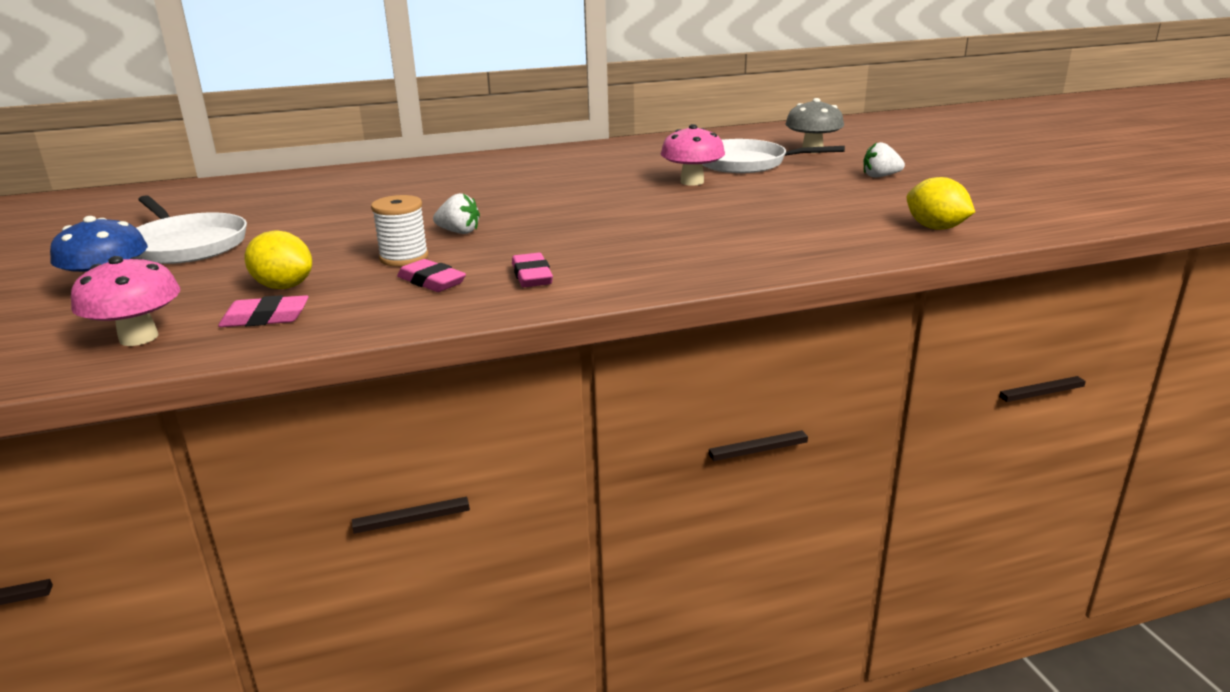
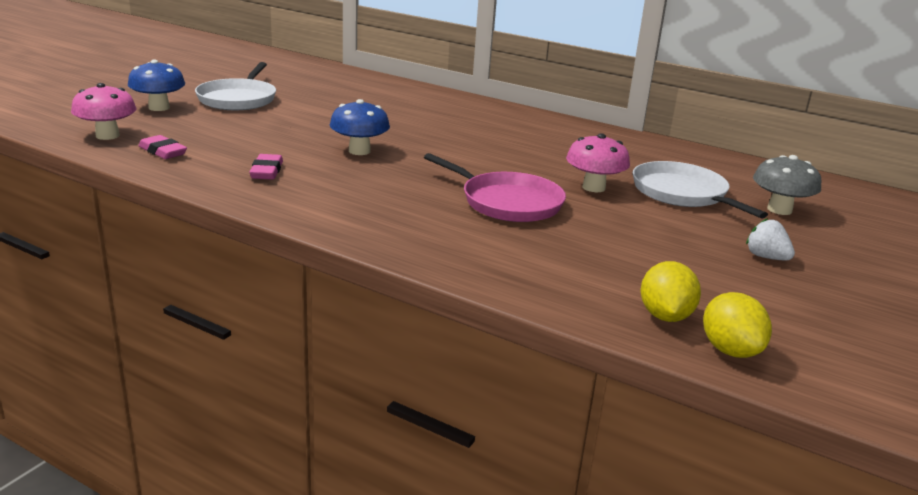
camera: 45 degrees right, 0 degrees up
yellow lemon [244,230,312,289] -> yellow lemon moved to [703,292,772,358]
white spool [371,195,429,266] -> none
white strawberry [433,193,480,234] -> blue mushroom [330,99,390,155]
pink eraser [512,253,553,287] -> none
none -> pink pan [424,153,566,222]

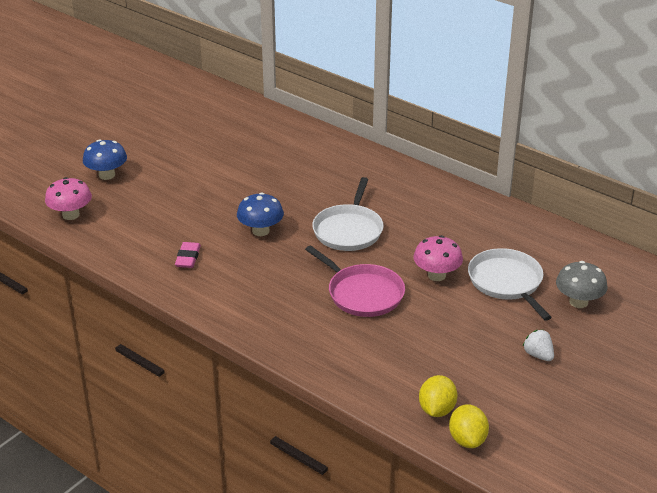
camera: 10 degrees right, 10 degrees up
pink eraser [139,135,187,159] -> none
white pan [195,62,276,110] -> white pan moved to [312,177,384,251]

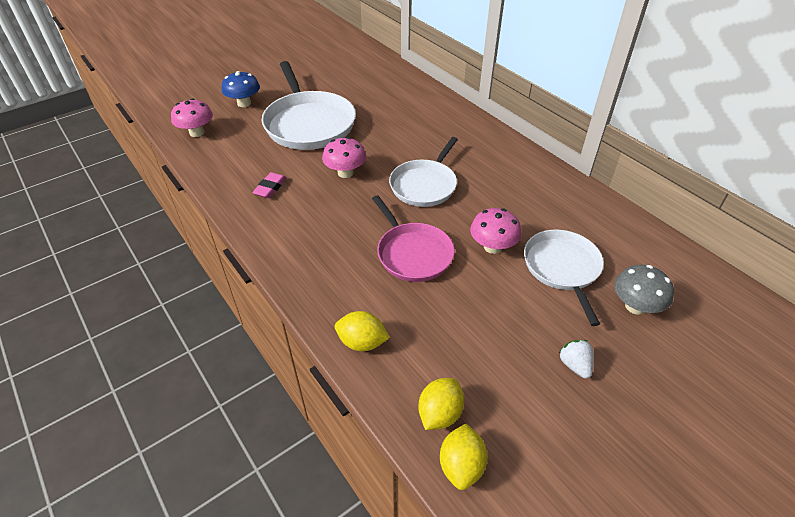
camera: 15 degrees right, 10 degrees up
blue mushroom [237,192,284,236] -> pink mushroom [322,137,366,178]
none -> white pan [262,61,356,150]
none -> yellow lemon [335,311,390,351]

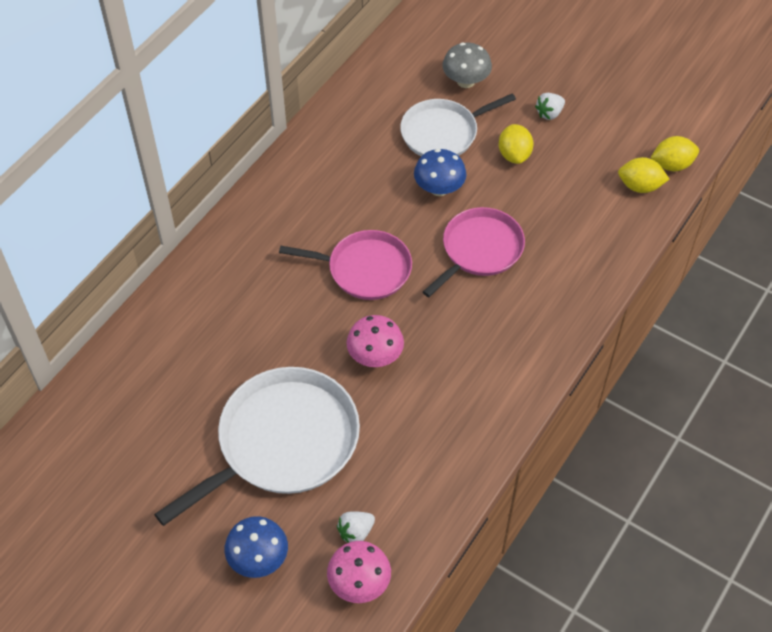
camera: 110 degrees left, 10 degrees up
pink eraser [252,172,287,198] -> none
yellow lemon [335,311,390,351] -> yellow lemon moved to [498,124,534,164]
white pan [389,137,458,207] -> pink pan [279,230,412,300]
pink mushroom [470,208,521,254] -> blue mushroom [414,149,466,196]
none -> white strawberry [337,511,375,543]

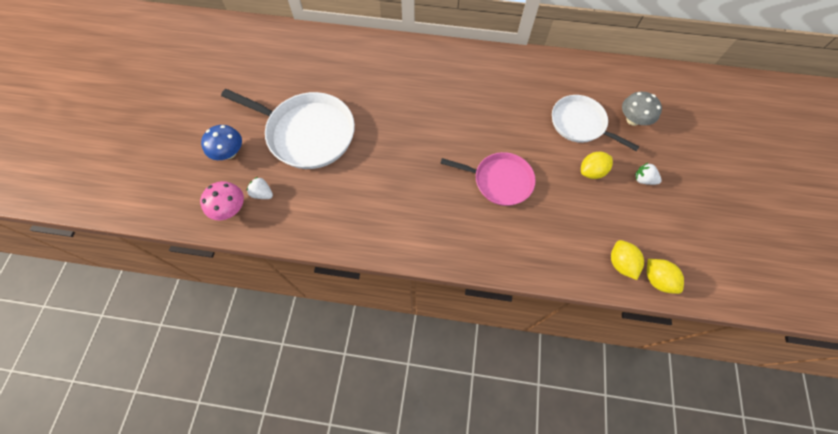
camera: 65 degrees right, 10 degrees up
pink pan [279,230,412,300] -> none
pink mushroom [346,315,404,367] -> none
blue mushroom [414,149,466,196] -> none

